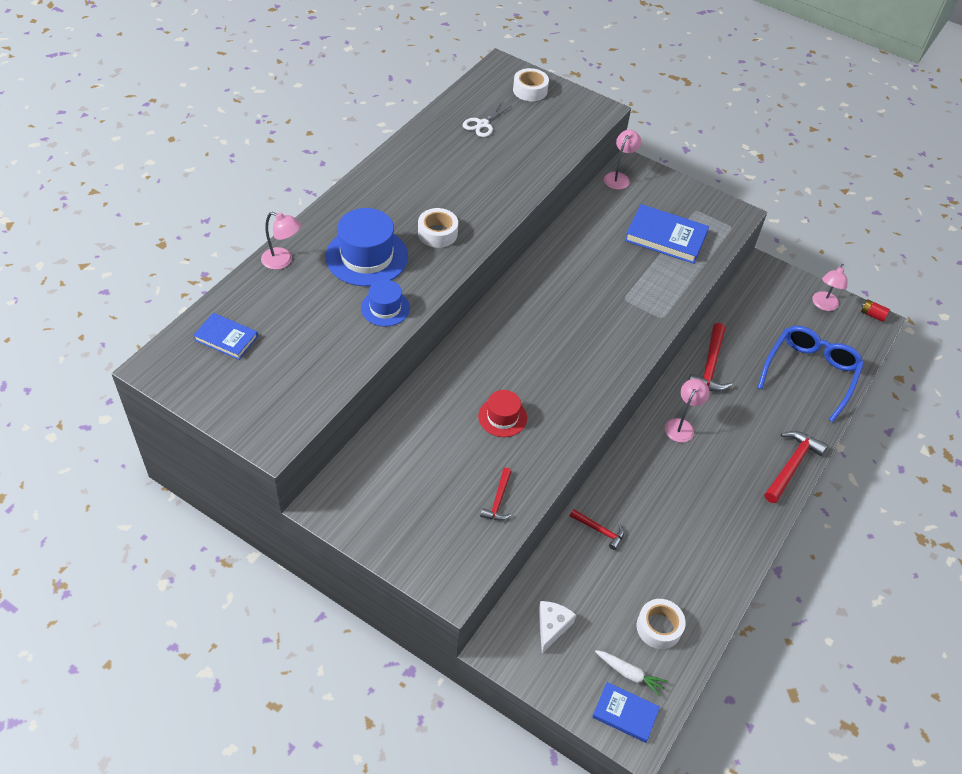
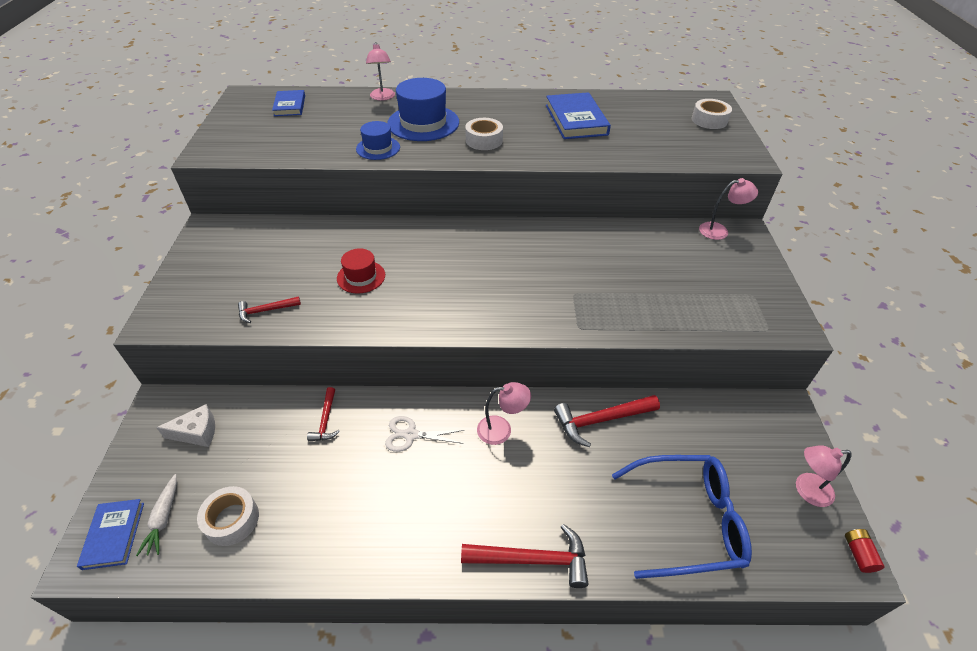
camera: 60 degrees right, 5 degrees down
white scissors [463,102,512,137] -> white scissors moved to [385,416,465,452]
blue book [625,204,709,264] -> blue book moved to [546,92,611,139]

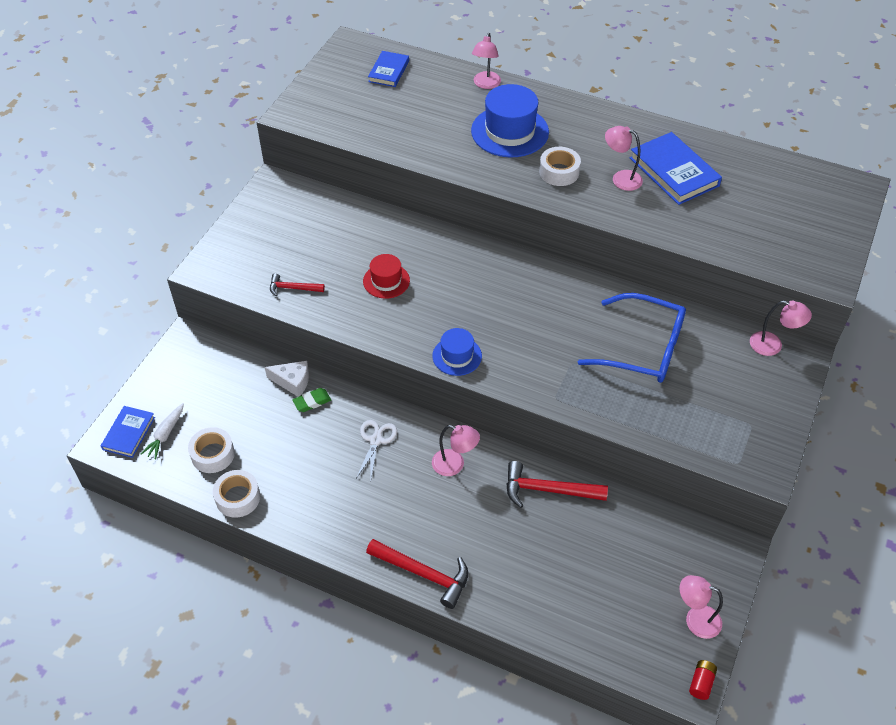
camera: 25 degrees right, 5 degrees up
white cheese [156,404,215,447] -> white cheese moved to [265,361,309,397]
red hammer [307,387,340,441] -> green eraser [292,388,331,412]
blue hat [356,121,400,160] -> blue hat moved to [432,328,482,376]
white scissors [385,416,465,452] -> white scissors turned 75 degrees clockwise [356,420,397,479]
blue book [546,92,611,139] -> blue book turned 45 degrees counterclockwise [630,132,722,205]
blue glasses [612,455,752,579] -> blue glasses moved to [578,293,686,383]
white tape [692,99,732,129] -> white tape moved to [213,470,260,518]
none -> pink lamp [605,126,643,191]

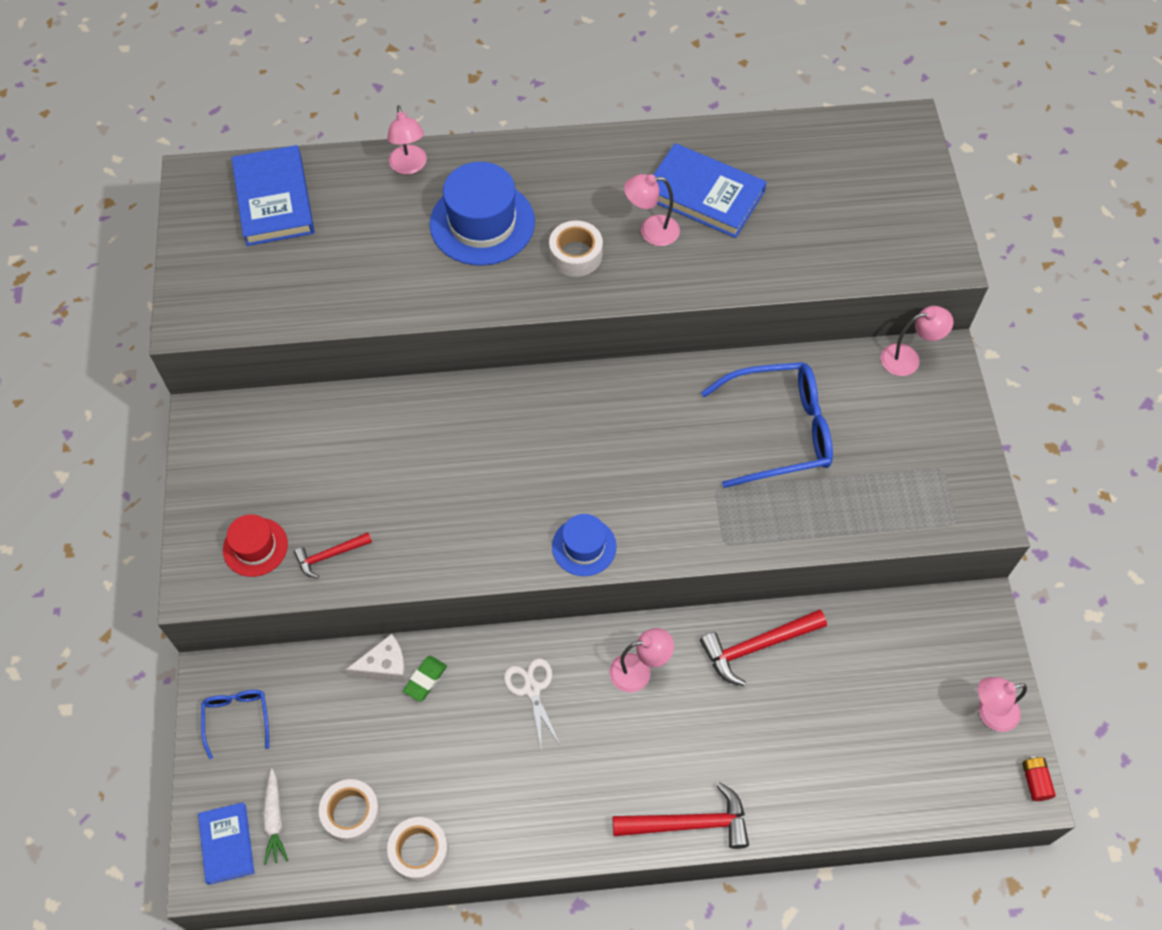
camera: 30 degrees left, 10 degrees up
red hat [363,254,410,299] -> red hat moved to [223,514,288,577]
blue book [368,51,409,87] -> blue book [231,145,314,246], size x1.66
none -> blue glasses [201,690,269,759]

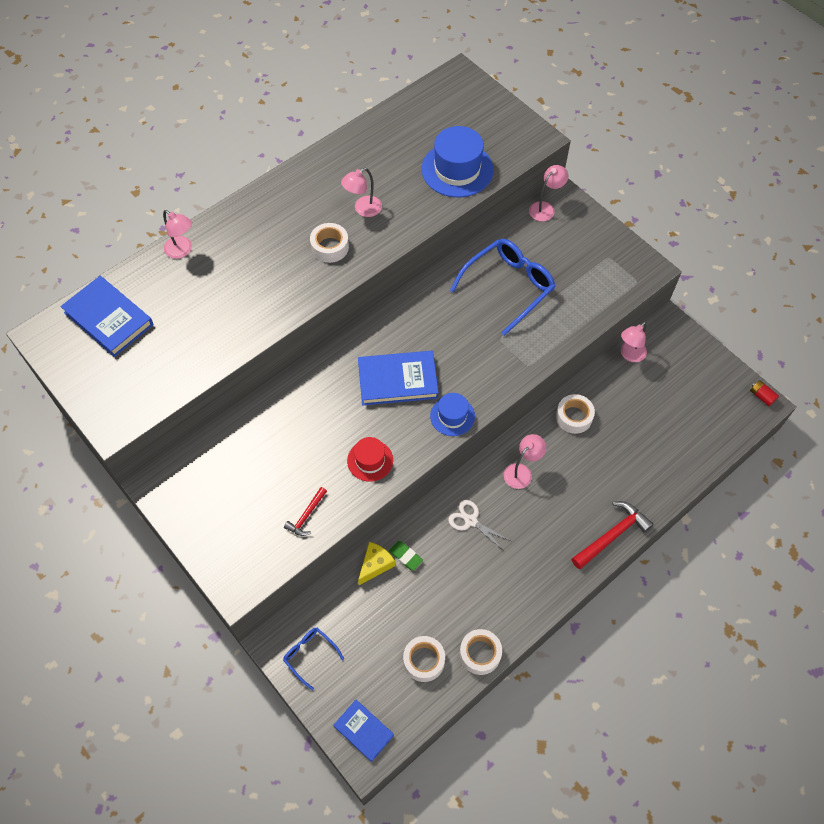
camera: 35 degrees left, 0 degrees up
red hat [223,514,288,577] -> red hat moved to [347,437,393,482]
white carrot [263,769,288,865] -> none
white cheese [346,634,406,683] -> yellow cheese [358,542,395,585]
green eraser [403,656,447,702] -> green eraser turned 45 degrees counterclockwise [389,541,423,571]
blue hat [430,162,535,266] -> blue hat moved to [422,126,494,197]
blue book [653,143,767,238] -> blue book moved to [358,351,439,405]
red hammer [700,610,827,686] -> white tape [556,394,595,434]
pink lamp [978,677,1027,732] -> pink lamp moved to [621,322,647,362]

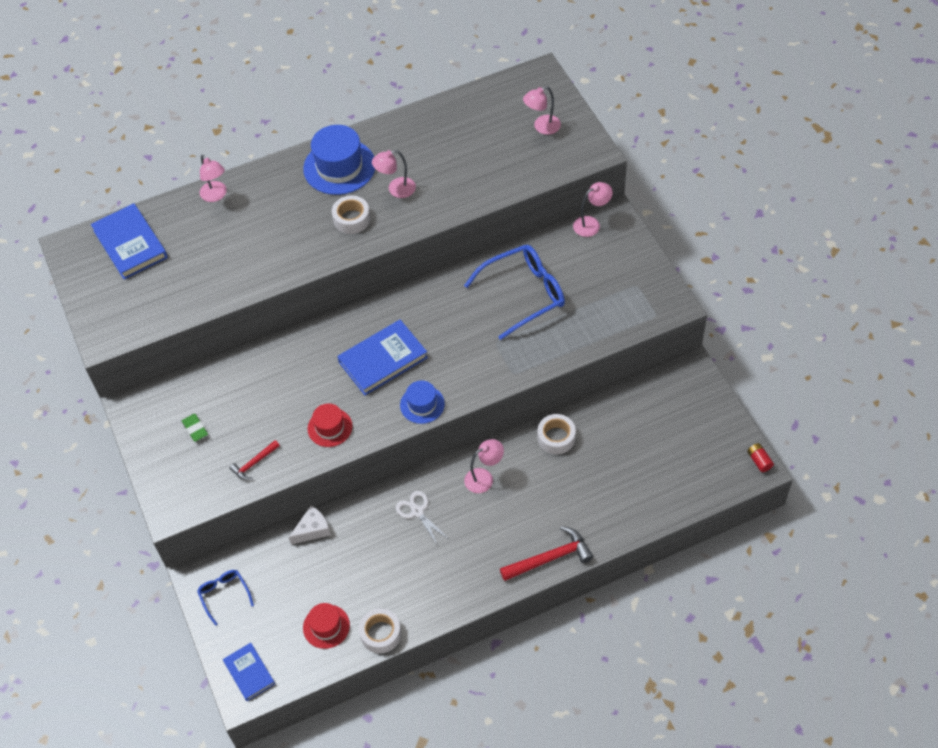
camera: 20 degrees right, 5 degrees down
blue book [358,351,439,405] -> blue book turned 45 degrees counterclockwise [337,320,428,395]
yellow cheese [358,542,395,585] -> white cheese [289,505,331,545]
green eraser [389,541,423,571] -> green eraser moved to [182,414,208,442]
white tape [403,636,445,682] -> red hat [303,603,350,649]
blue hat [422,126,494,197] -> blue hat moved to [303,125,375,195]
pink lamp [621,322,647,362] -> pink lamp moved to [523,86,561,135]

